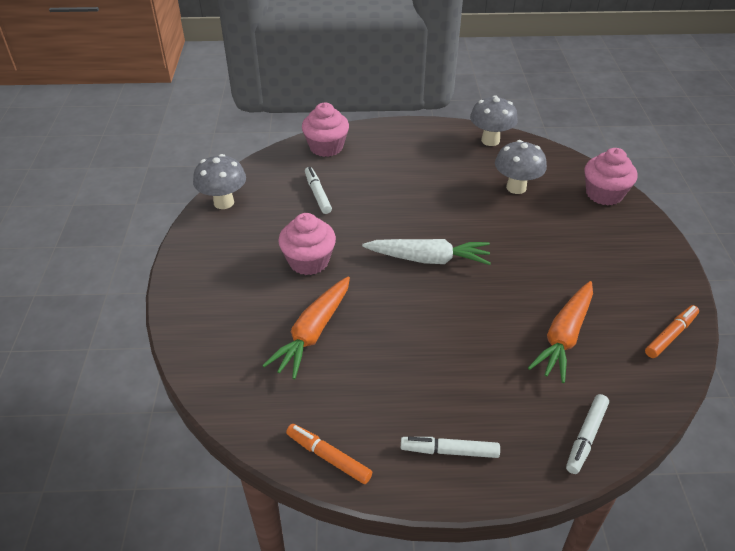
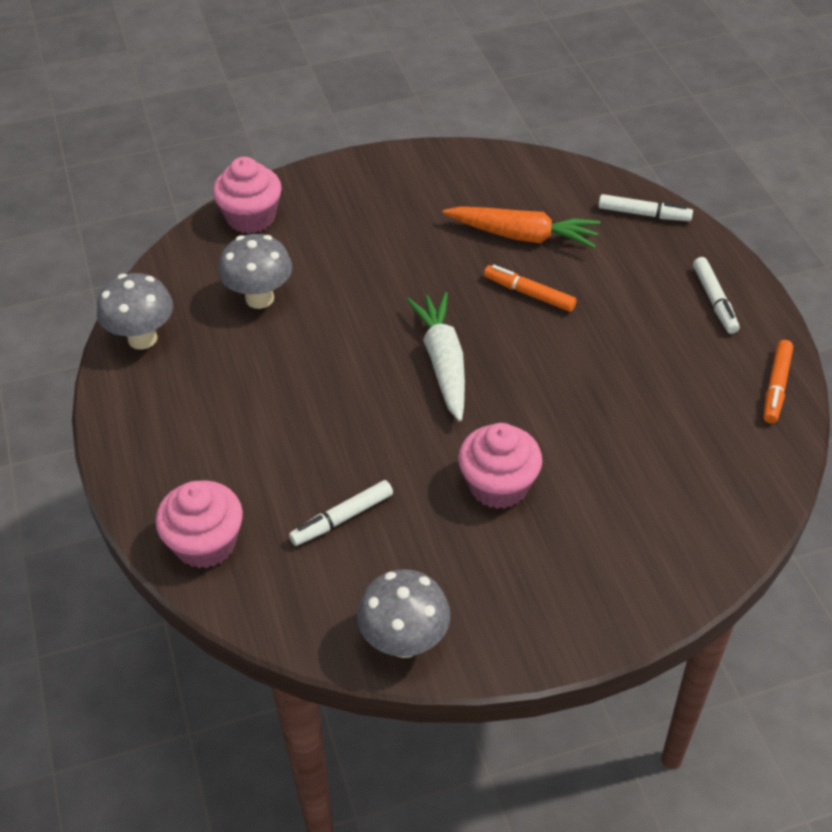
camera: 105 degrees left, 5 degrees up
orange carrot [262,277,350,379] -> none
orange marker [645,305,699,358] -> orange marker moved to [484,265,576,312]

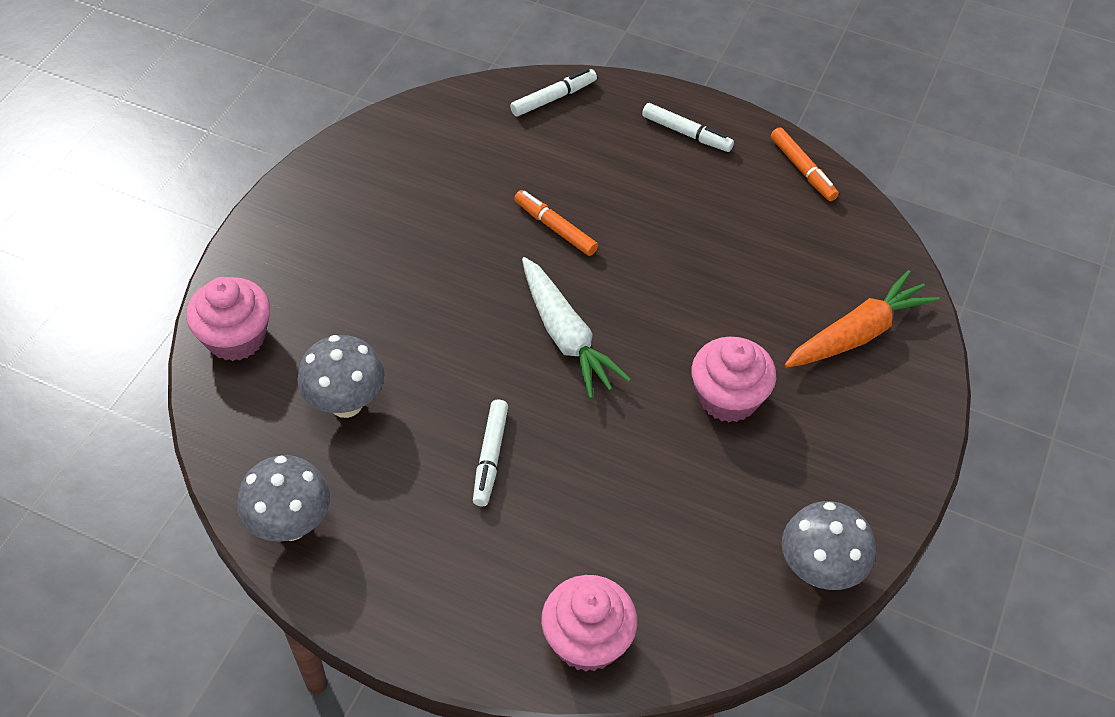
camera: 50 degrees left, 5 degrees up
white marker [289,480,393,546] -> white marker moved to [473,400,508,506]
white carrot [406,292,465,422] -> white carrot turned 150 degrees counterclockwise [522,257,631,399]
orange carrot [442,206,600,248] -> orange carrot moved to [784,270,940,368]
orange marker [484,265,576,312] -> orange marker turned 60 degrees clockwise [514,190,598,256]

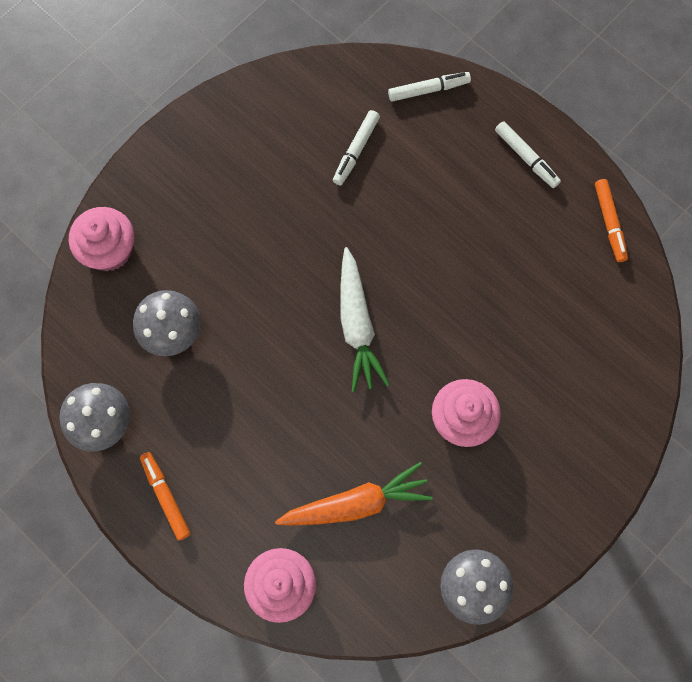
camera: 20 degrees right, 20 degrees up
white marker [473,400,508,506] -> white marker moved to [333,110,380,186]
orange marker [514,190,598,256] -> orange marker moved to [140,452,190,541]
orange carrot [784,270,940,368] -> orange carrot moved to [275,462,433,526]

